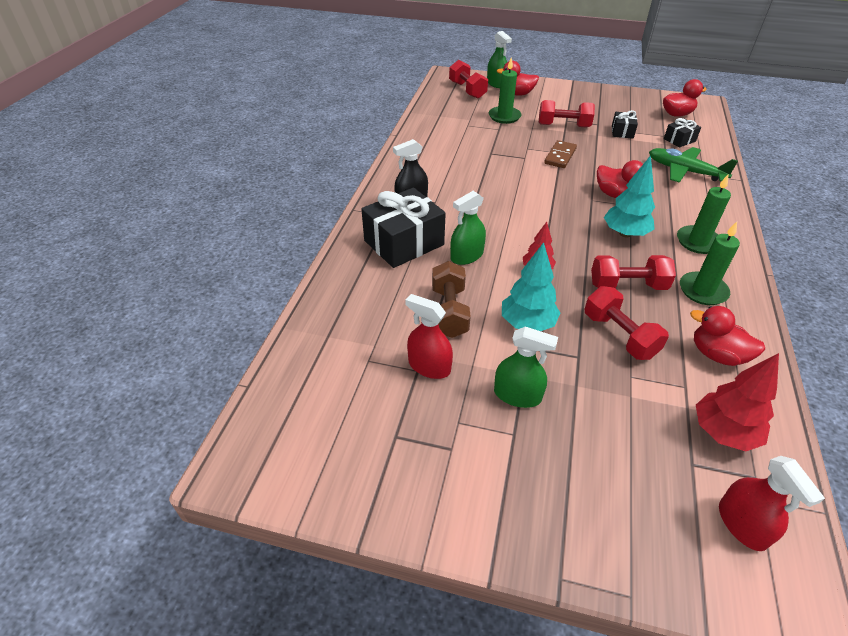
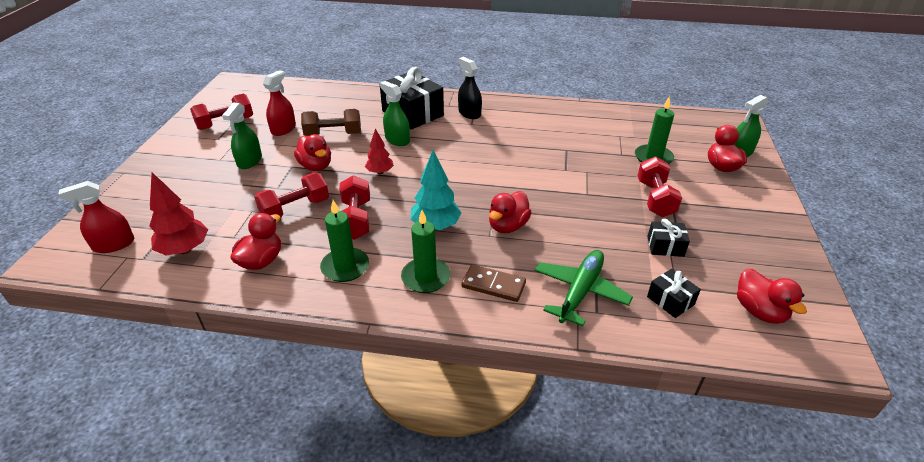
camera: 85 degrees right, 5 degrees down
red dumbbell [449,60,488,99] -> red dumbbell moved to [190,94,253,130]
turquoise tree [502,242,560,331] -> red duck [294,134,331,171]
brown domino [544,140,577,168] -> brown domino moved to [462,264,526,302]

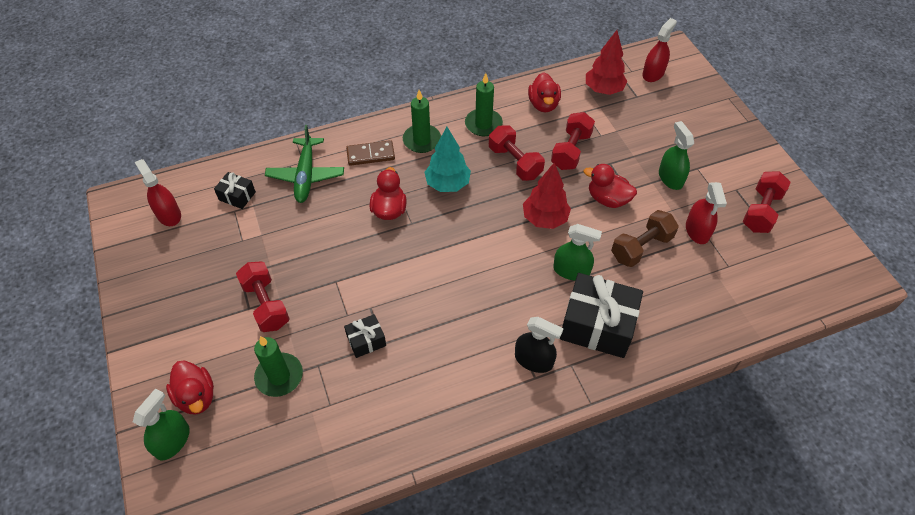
camera: 150 degrees right, 15 degrees up
red tree [365,129,394,174] -> red tree [523,163,571,229], size x1.59
black gift [647,219,690,257] -> black gift moved to [344,314,386,358]
red duck [737,269,807,324] -> red spray bottle [135,159,181,226]

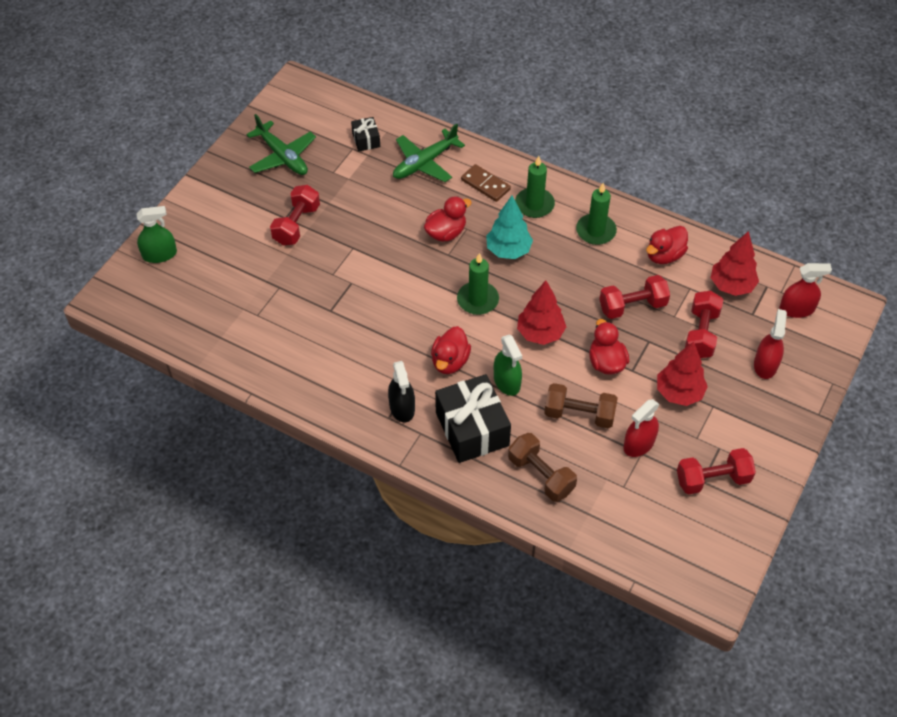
camera: 50 degrees right, 0 degrees up
red spray bottle [135,159,181,226] -> red spray bottle moved to [754,309,787,379]
red duck [166,360,214,415] -> red duck moved to [431,326,471,374]
green candle [254,336,303,397] -> green candle moved to [457,253,499,315]
black gift [344,314,386,358] -> none
red dumbbell [489,126,545,181] -> red dumbbell moved to [685,291,723,358]
green spray bottle [659,121,694,190] -> red tree [657,341,708,406]
none -> green plane [246,114,316,175]
none -> brown dumbbell [508,433,577,502]

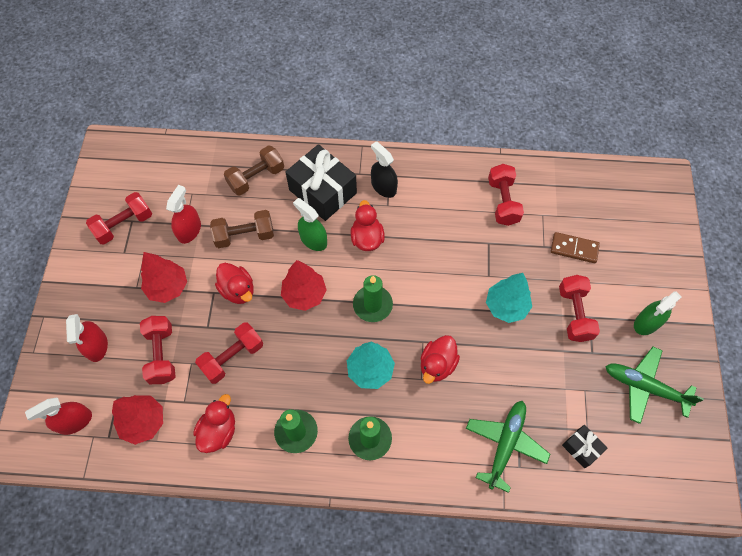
camera: 155 degrees right, 10 degrees up
green spray bottle [137,206,177,263] -> green spray bottle moved to [634,291,682,335]
brown domino [461,164,511,202] -> brown domino moved to [551,232,600,263]
brown dumbbell [508,433,577,502] -> brown dumbbell turned 60 degrees counterclockwise [224,146,284,195]
none -> turquoise tree [486,273,532,323]
none -> red dumbbell [488,164,524,226]

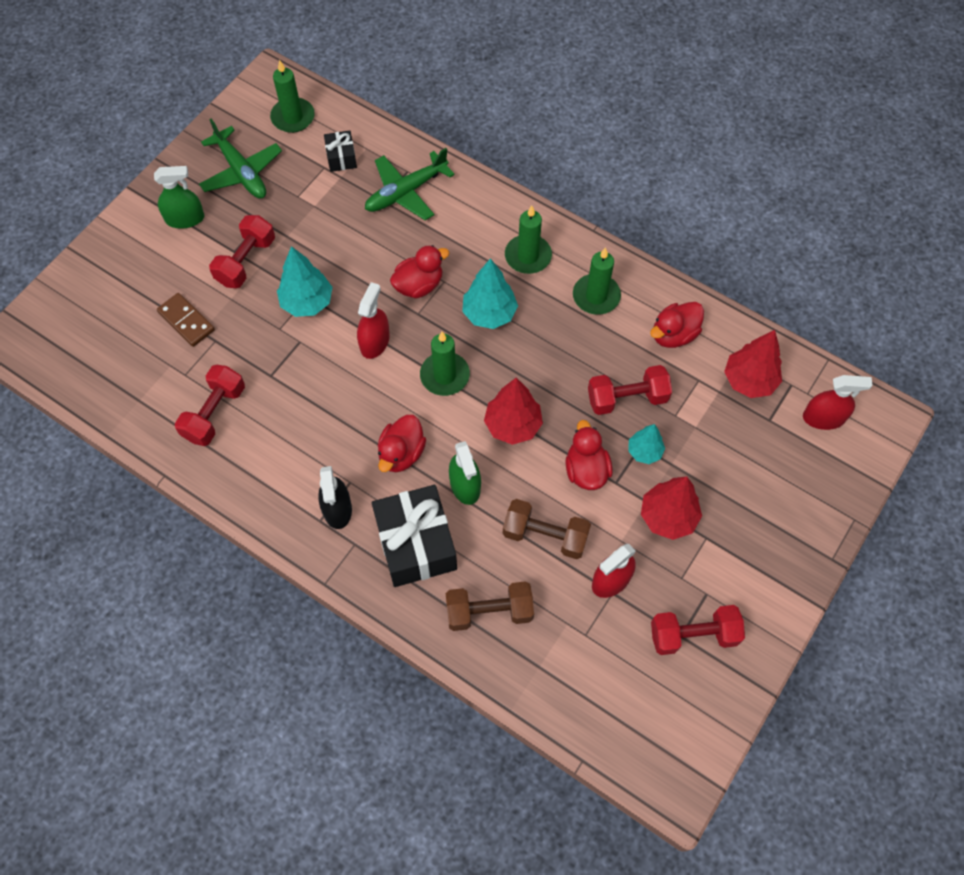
camera: 150 degrees left, 0 degrees up
red spray bottle [66,314,108,362] -> red spray bottle moved to [357,282,390,359]
red dumbbell [140,316,175,384] -> none
none -> green candle [270,60,315,133]
none -> turquoise tree [628,424,665,464]

